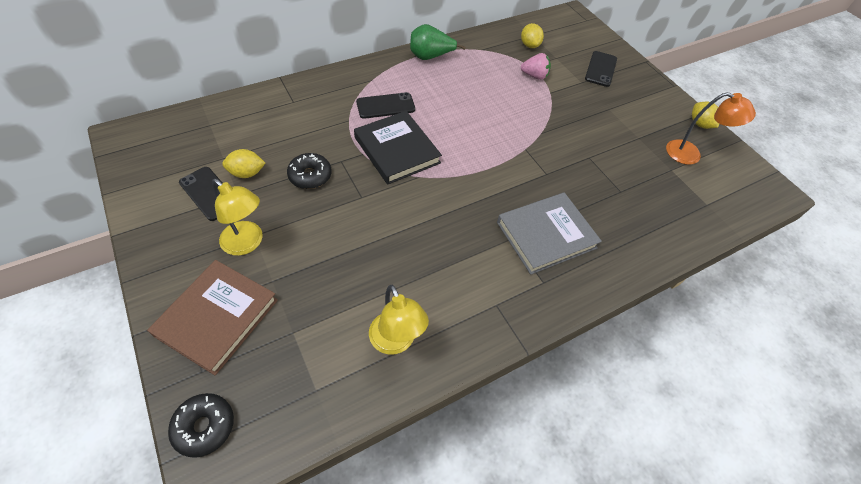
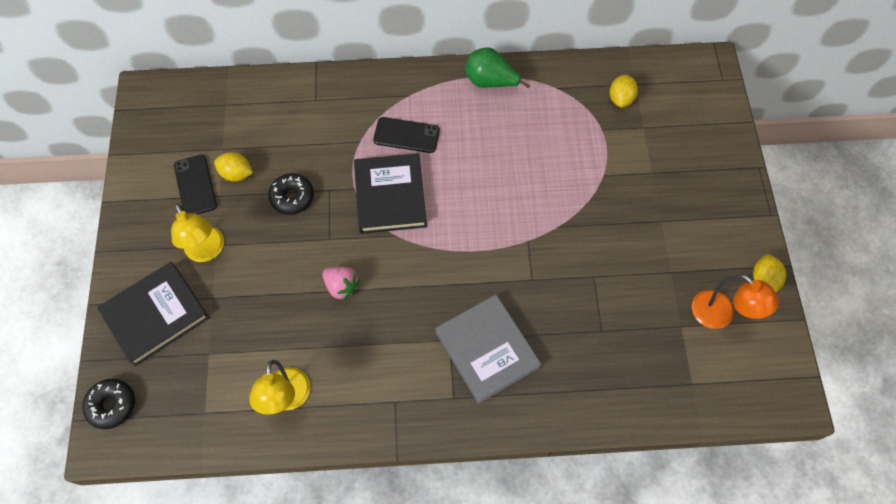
camera: 30 degrees right, 10 degrees up
brown book [147,260,278,375] -> black book [97,262,209,366]
grey book [497,192,602,275] -> grey book turned 60 degrees clockwise [435,295,541,404]
pink strawberry [521,53,551,80] -> pink strawberry moved to [322,267,360,301]
black phone [585,51,617,87] -> none

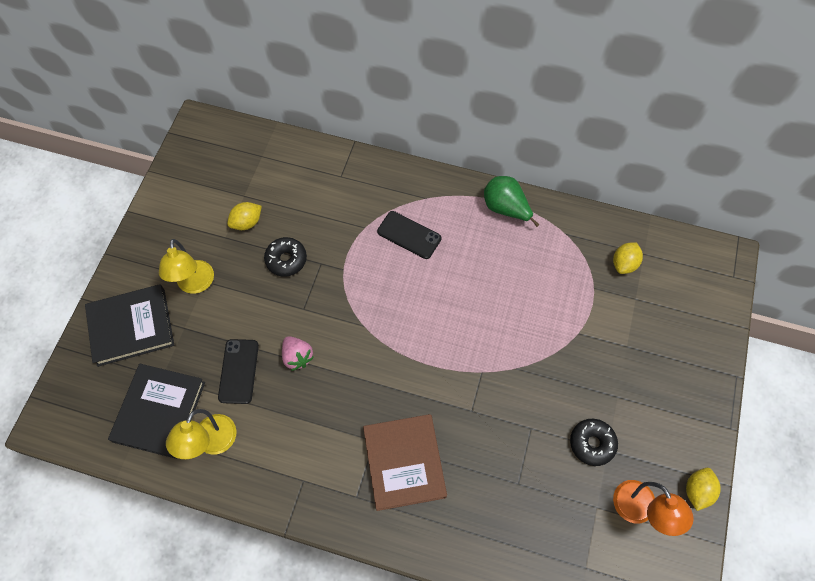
camera: 20 degrees right, 0 degrees up
black donut [82,379,135,429] -> black donut moved to [570,419,618,466]
black phone [174,154,217,214] -> black phone moved to [218,339,259,404]
yellow lemon [214,152,253,182] -> yellow lemon turned 75 degrees counterclockwise [227,202,262,230]
black book [354,153,427,234] -> black book moved to [108,364,205,459]
grey book [435,295,541,404] -> brown book [363,414,447,511]

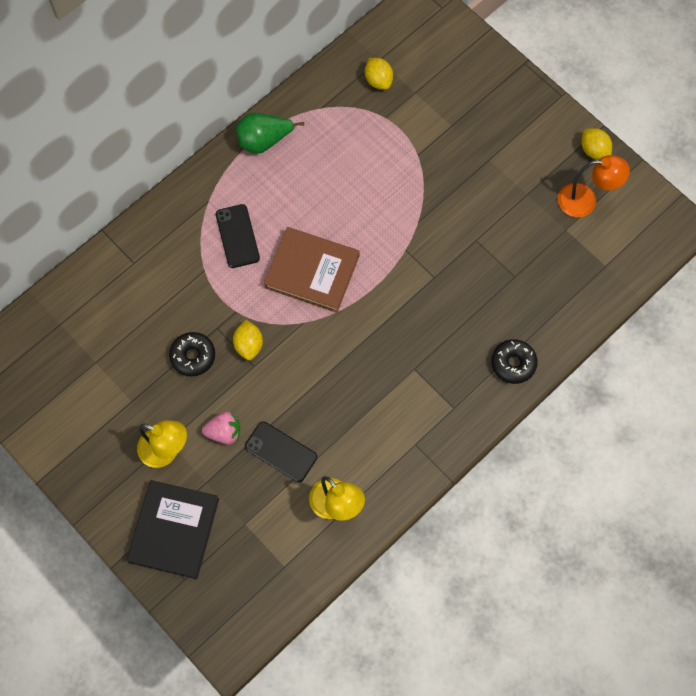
camera: 60 degrees left, 5 degrees up
black book [108,364,205,459] -> none
yellow lemon [227,202,262,230] -> yellow lemon moved to [233,320,263,360]
pink strawberry [282,336,314,371] -> pink strawberry moved to [202,411,240,444]
brown book [363,414,447,511] -> brown book moved to [264,227,360,313]
black phone [377,211,441,259] -> black phone turned 75 degrees counterclockwise [216,204,260,268]
black donut [570,419,618,466] -> black donut moved to [491,339,538,384]

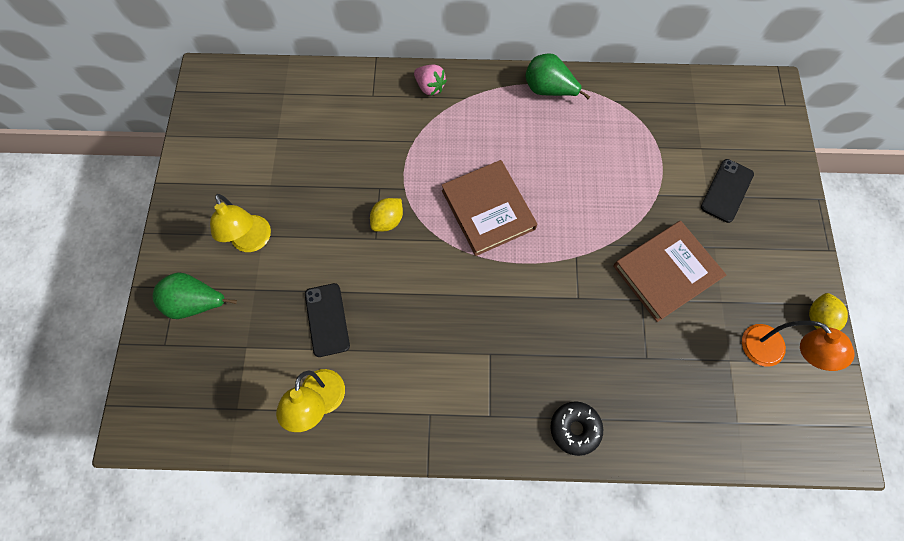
camera: 45 degrees right, 0 degrees up
black book [127,480,219,579] -> green pear [153,273,237,319]
black donut [169,332,215,376] -> none
pink strawberry [202,411,240,444] -> pink strawberry moved to [414,65,447,96]
black phone [216,204,260,268] -> black phone moved to [701,159,754,223]
yellow lemon [365,58,393,90] -> none
none -> brown book [613,221,726,322]

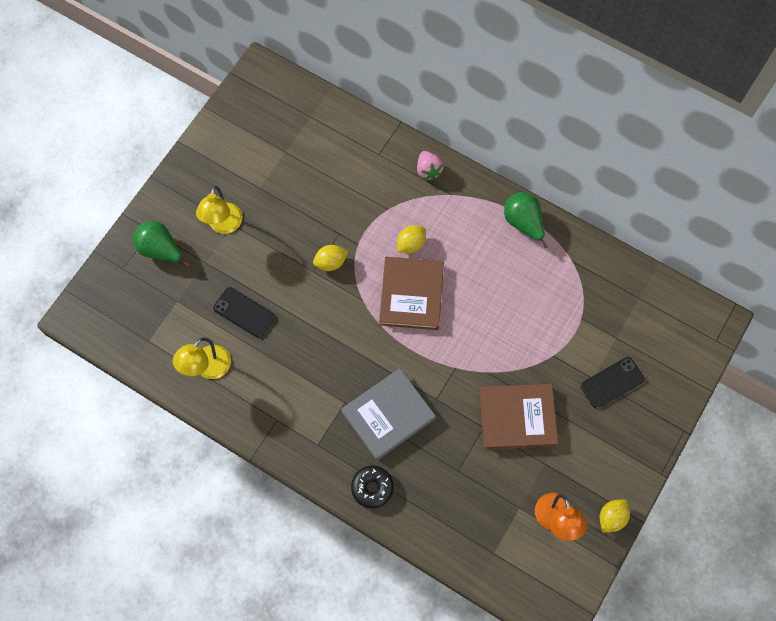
camera: 30 degrees right, 0 degrees up
black phone [305,283,350,357] -> black phone turned 75 degrees counterclockwise [213,287,275,338]
none -> grey book [341,368,436,460]
none -> yellow lemon [397,225,425,253]

